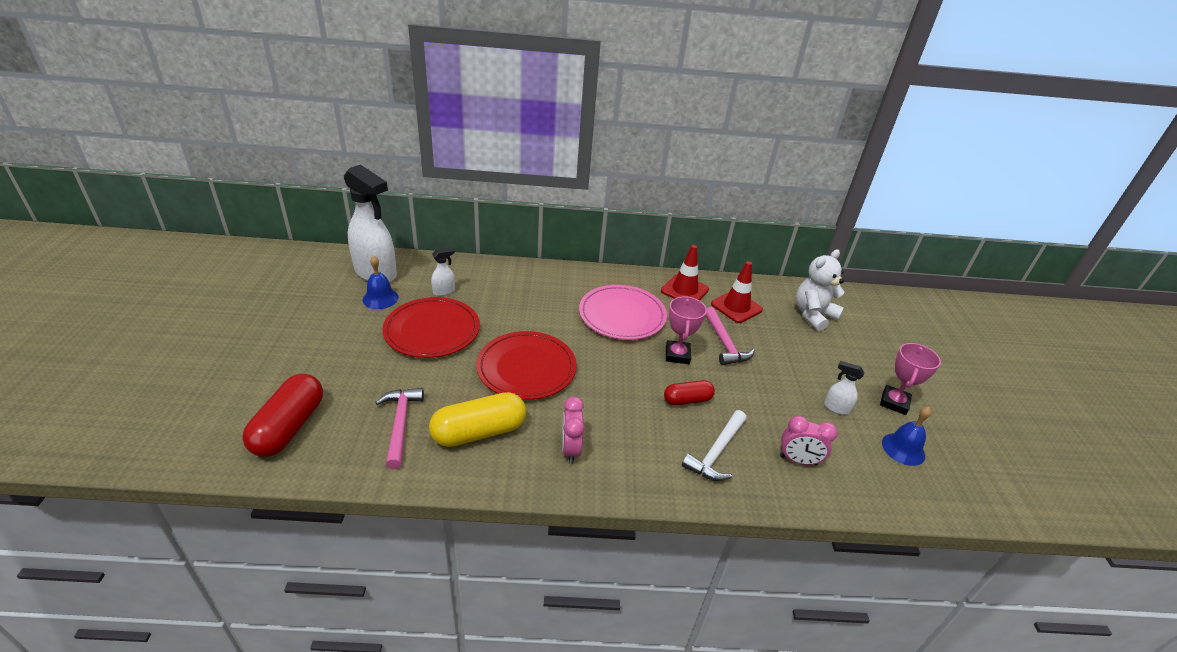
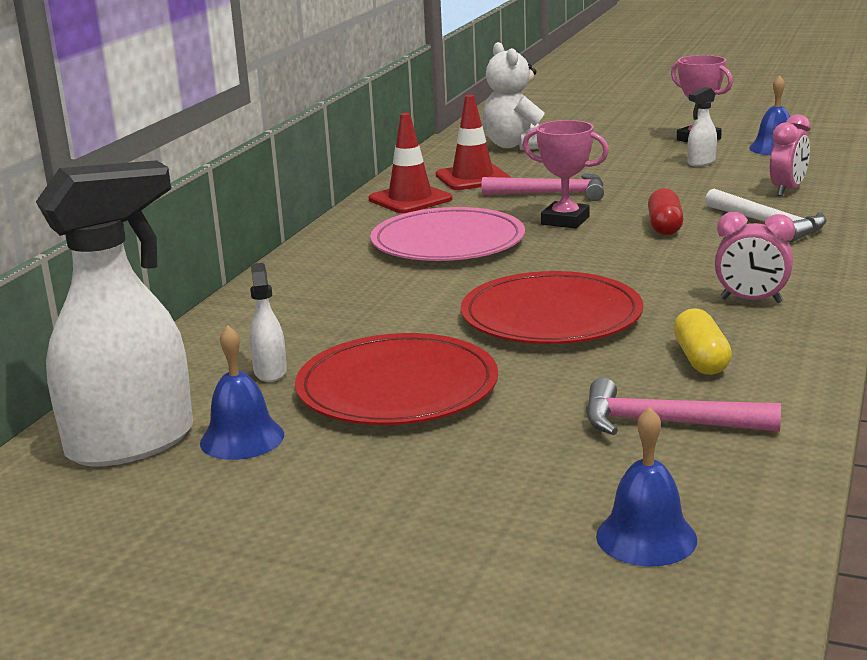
camera: 65 degrees left, 15 degrees down
red capsule [242,374,323,457] -> blue bell [596,407,697,567]
yellow capsule [429,392,526,447] -> yellow capsule [674,308,732,375], size x0.59

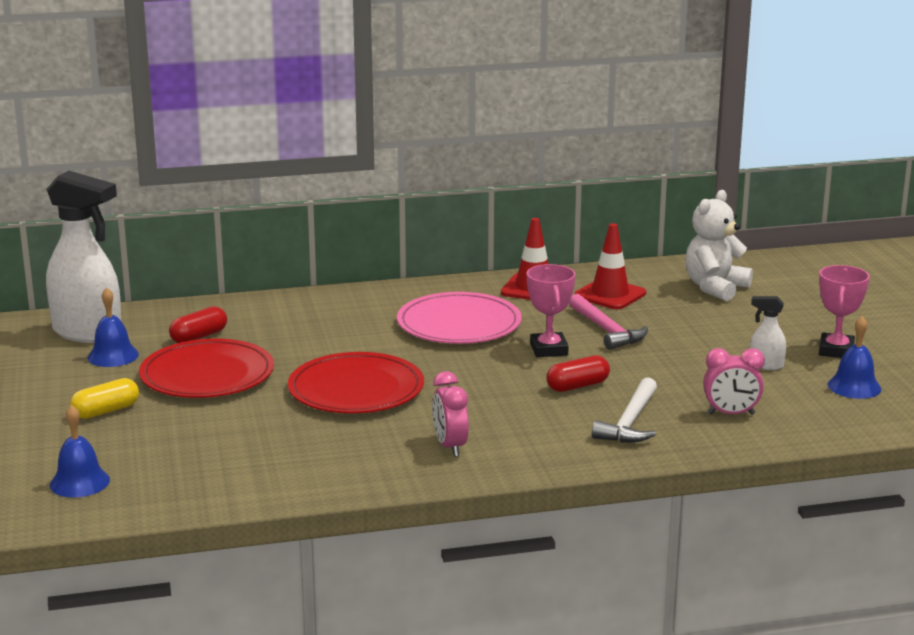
camera: 55 degrees right, 0 degrees up
white spray bottle [249,263,287,382] -> red capsule [169,306,227,343]
pink hammer [586,378,781,435] -> none
yellow capsule [674,308,732,375] -> yellow capsule moved to [70,378,139,419]

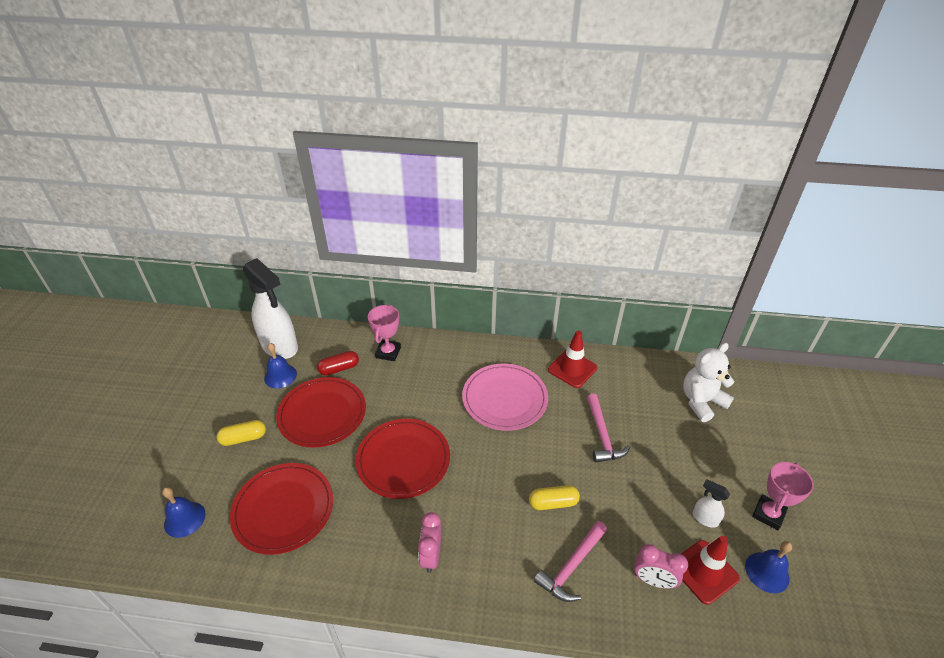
camera: 20 degrees right, 20 degrees up
pink trophy [527,264,576,357] -> pink trophy moved to [368,304,401,361]
red capsule [546,355,610,392] -> yellow capsule [529,485,580,510]
red traffic cone [574,223,646,309] -> red traffic cone moved to [681,536,740,605]
white hammer [592,377,657,443] -> pink hammer [534,521,607,602]
none -> red plate [230,463,333,555]

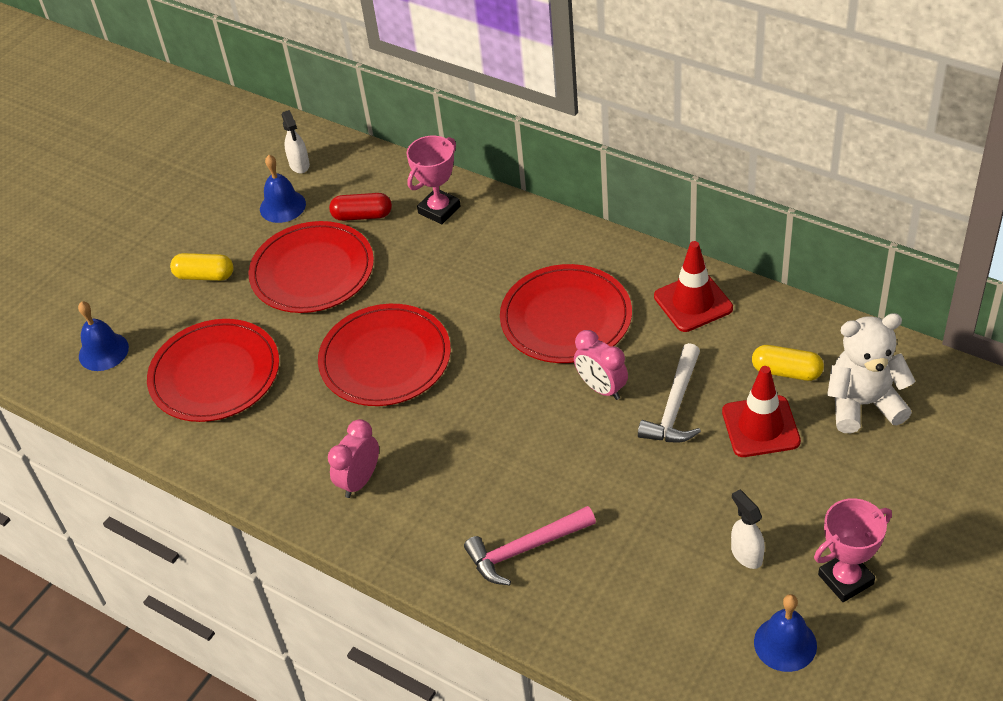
camera: 30 degrees right, 5 degrees up
white spray bottle [243,258,298,359] -> white spray bottle [282,110,310,173], size x0.43
pink plate [462,364,548,431] -> red plate [500,264,632,363]
yellow capsule [529,485,580,510] -> yellow capsule moved to [752,345,824,381]
pink hammer [587,394,630,463] -> white hammer [638,343,701,443]
pink clock [634,544,688,589] -> pink clock moved to [574,330,628,400]
red traffic cone [681,536,740,605] -> red traffic cone moved to [722,366,801,457]

